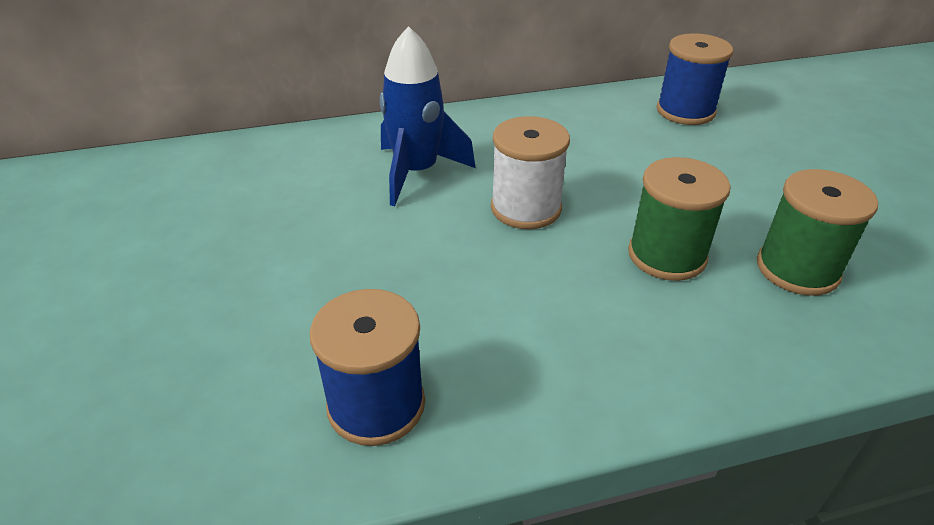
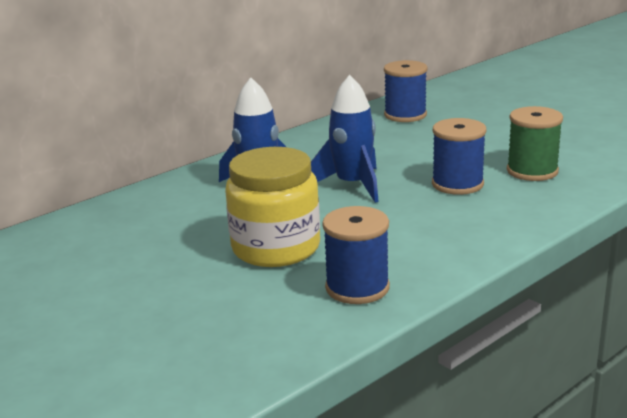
camera: 25 degrees left, 15 degrees down
white spool [491,116,570,229] -> blue rocket [311,75,379,203]
green spool [628,157,731,281] -> blue spool [432,118,486,195]
none -> yellow jar [225,147,320,267]

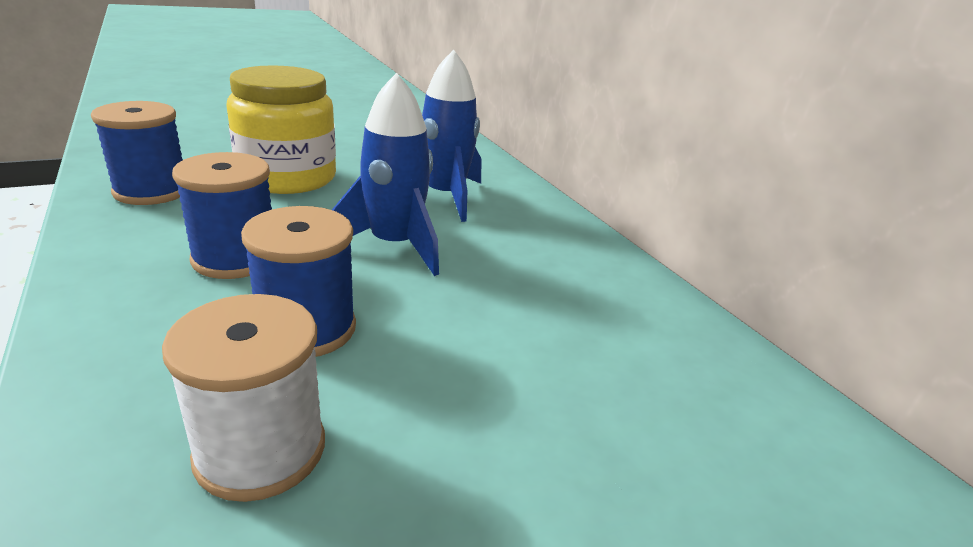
camera: 100 degrees right, 5 degrees up
blue spool [384,60,427,122] -> blue spool moved to [172,152,272,279]
green spool [507,106,563,181] -> white spool [162,294,325,502]

